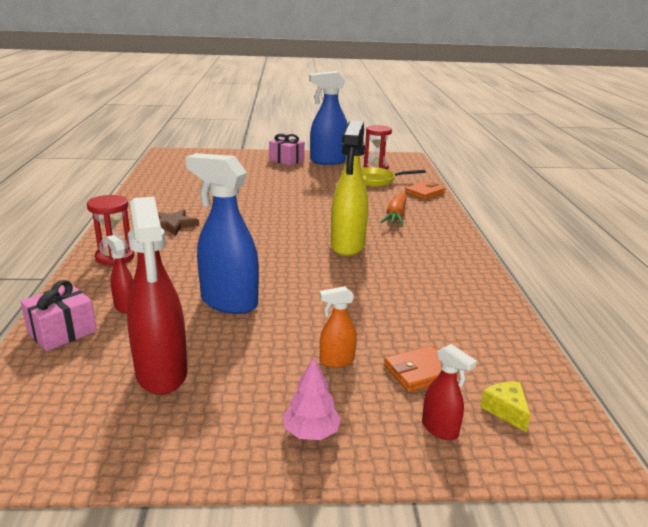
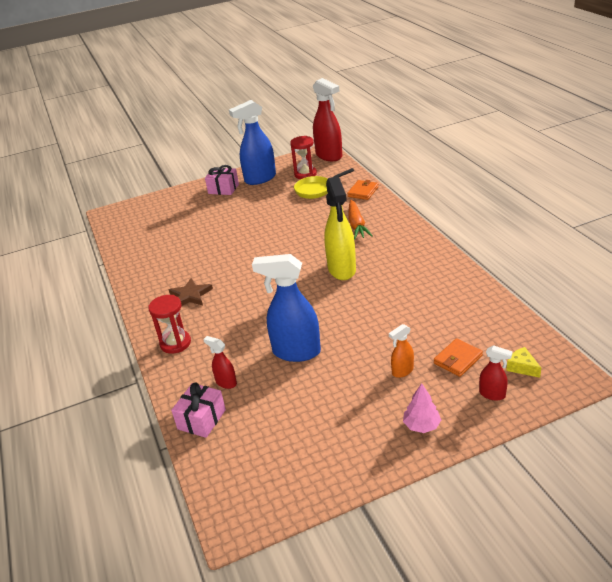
camera: 15 degrees left, 10 degrees up
red spray bottle [127,196,188,395] -> red spray bottle moved to [313,78,342,161]

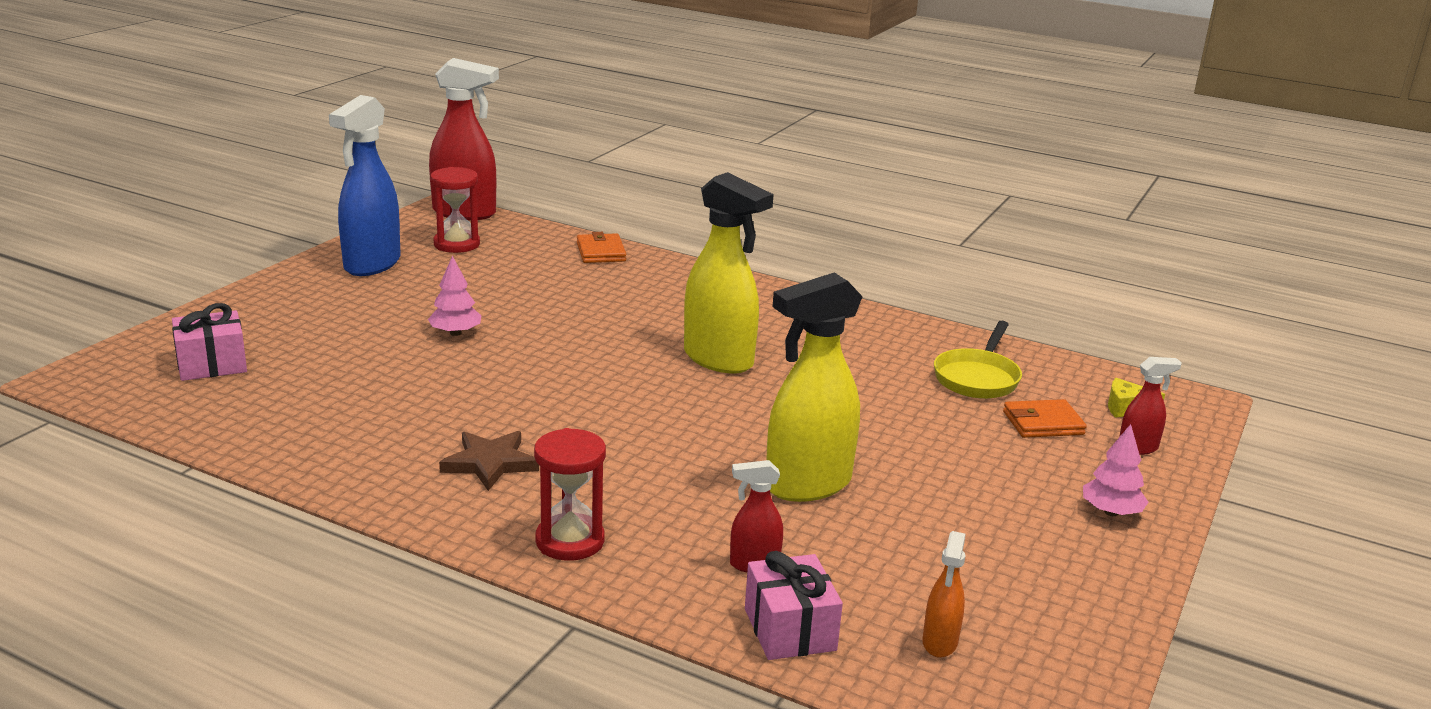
camera: 45 degrees left, 10 degrees down
pink gift [205,165,239,195] -> pink gift moved to [172,303,247,381]
blue spray bottle [252,254,321,362] -> yellow spray bottle [767,272,863,502]
yellow pan [294,168,354,199] -> yellow pan moved to [934,321,1022,399]
orange carrot [348,200,372,239] -> none
orange spray bottle [389,324,414,378] -> orange spray bottle moved to [922,531,965,658]
orange wallet [434,338,483,377] -> orange wallet turned 75 degrees clockwise [1003,399,1087,438]
none -> pink tree [428,256,481,336]

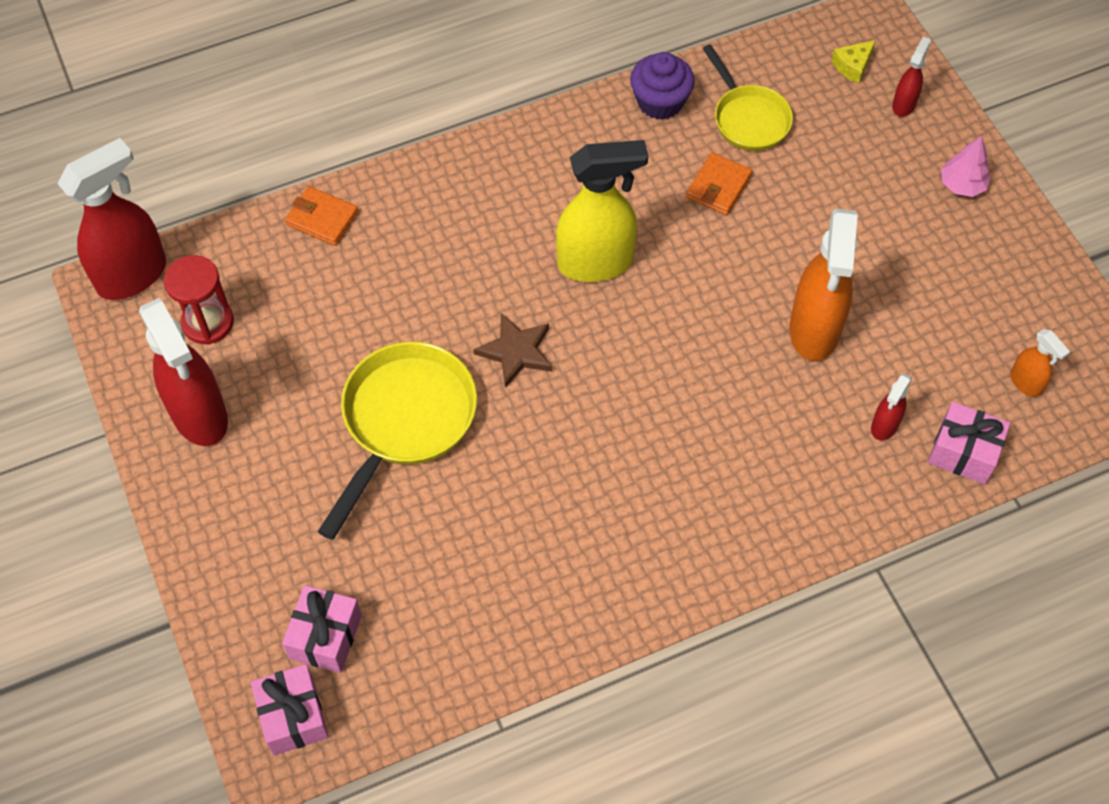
camera: 50 degrees left, 35 degrees up
blue spray bottle [329,95,401,276] -> red spray bottle [139,298,228,446]
pink tree [428,256,481,336] -> yellow pan [318,342,477,540]
brown star [439,431,539,491] -> brown star moved to [474,313,552,388]
red hourglass [534,428,606,561] -> none
yellow spray bottle [767,272,863,502] -> orange spray bottle [790,209,858,361]
orange wallet [1003,399,1087,438] -> orange wallet moved to [686,152,752,215]
none -> pink gift [251,664,329,756]
none -> purple cupcake [630,52,695,120]

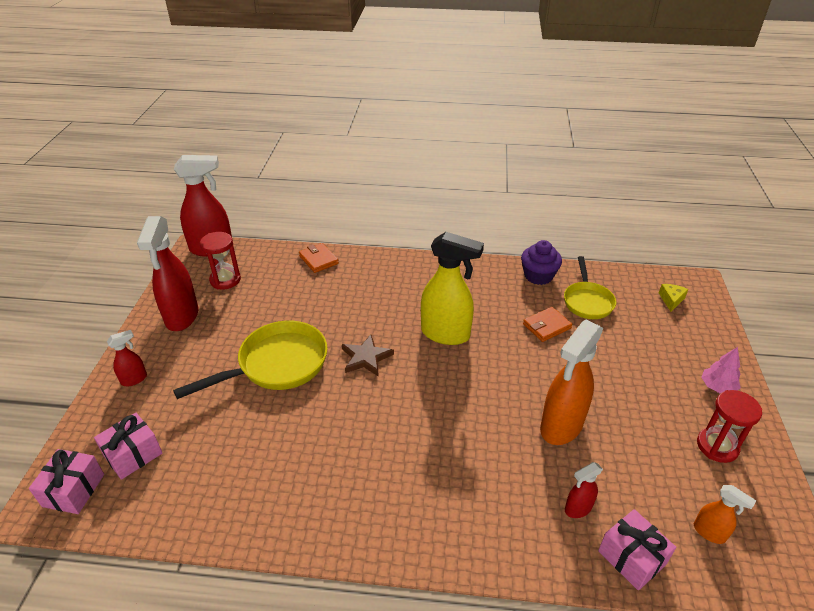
camera: 30 degrees right, 20 degrees down
yellow cheese [831,40,876,83] -> yellow cheese turned 120 degrees clockwise [659,284,689,312]
red spray bottle [892,37,931,117] -> red spray bottle moved to [107,330,147,386]
orange spray bottle [1010,329,1070,397] -> orange spray bottle turned 45 degrees counterclockwise [694,485,756,544]
none -> red hourglass [697,390,762,463]

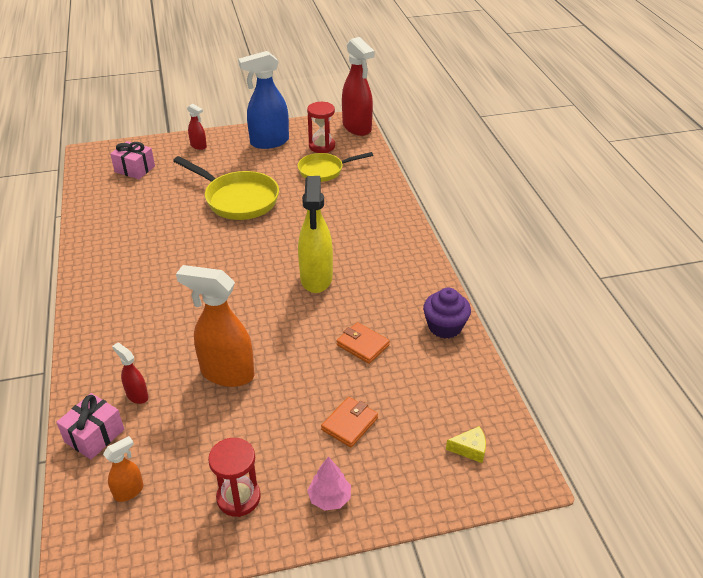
camera: 70 degrees right, 0 degrees up
pink gift [29,449,104,514] -> none
red spray bottle [137,216,198,331] -> blue spray bottle [238,51,289,149]
orange wallet [299,243,339,273] -> orange wallet moved to [321,397,378,447]
brown star [342,335,394,377] -> none
yellow pan [564,256,616,319] -> yellow pan moved to [298,152,373,182]
orange spray bottle [694,485,756,544] -> orange spray bottle turned 150 degrees counterclockwise [103,436,143,502]

